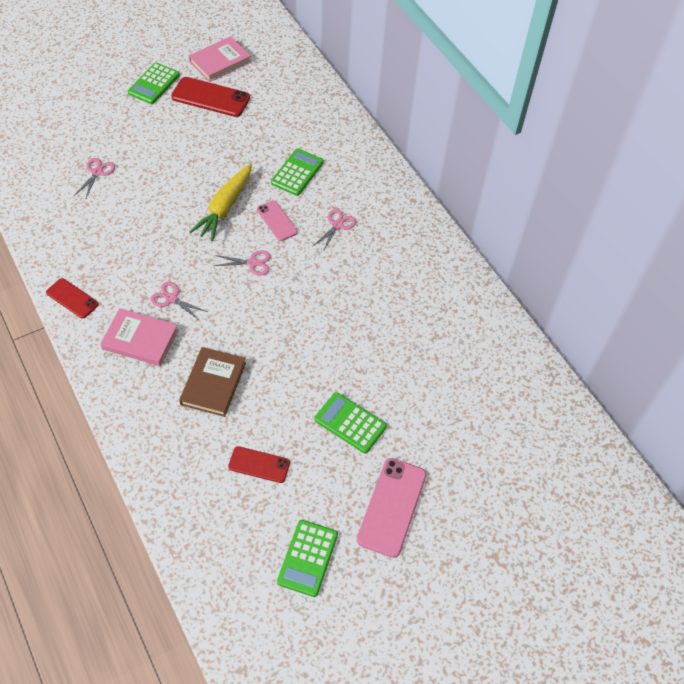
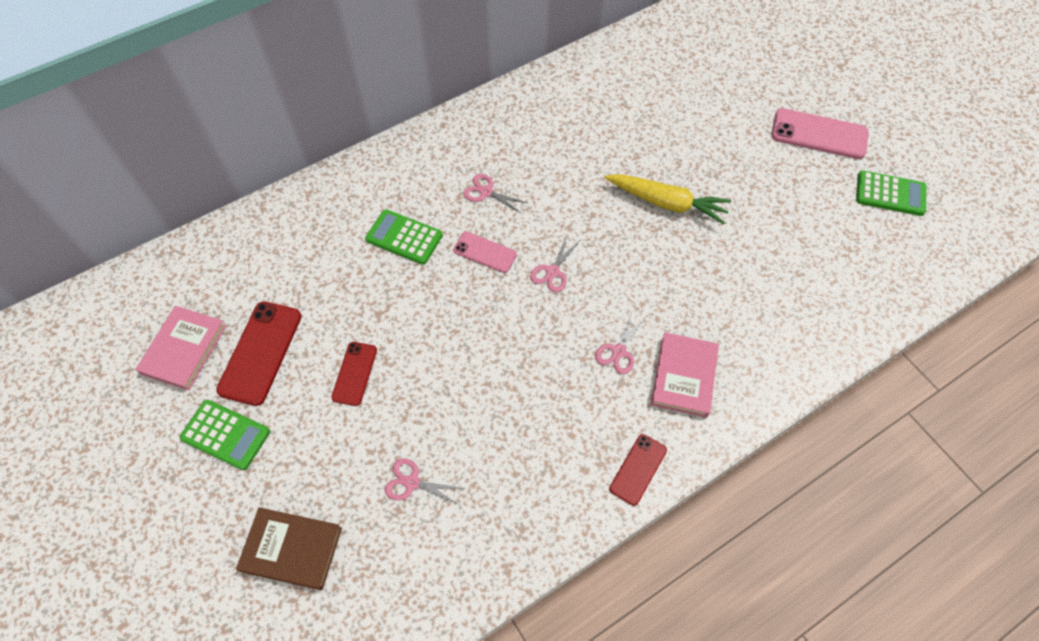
camera: 90 degrees left, 5 degrees up
brown book [179,347,246,417] -> brown book moved to [236,507,342,590]
pink book [189,36,251,82] -> pink book turned 60 degrees clockwise [136,306,226,391]
yellow carrot [190,163,252,241] -> yellow carrot moved to [605,174,731,225]
pink scissors [214,250,271,276] -> pink scissors turned 150 degrees counterclockwise [530,235,580,292]
red phone [228,446,290,483] -> red phone moved to [331,342,377,406]
pink phone [257,200,298,241] -> pink phone turned 60 degrees clockwise [453,232,517,273]
green calculator [315,392,387,453] -> none

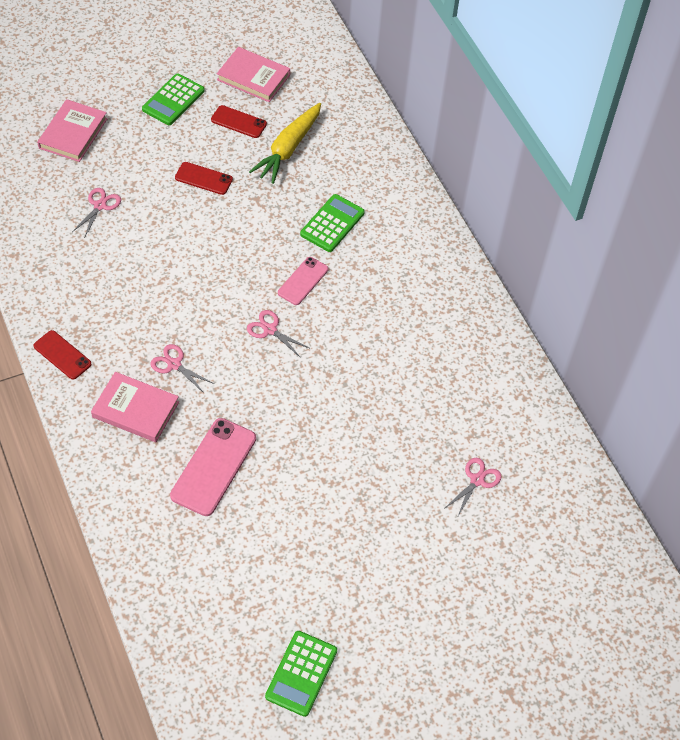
camera: 95 degrees right, 5 degrees down
red phone [216,301,301,406] -> red phone [211,105,267,138], size x0.60
brown book [236,507,342,590] -> pink book [37,99,107,162]
pink scissors [463,174,527,214] -> pink scissors moved to [445,458,502,518]
yellow carrot [605,174,731,225] -> yellow carrot moved to [249,103,321,184]
pink phone [771,108,869,159] -> pink phone moved to [170,418,256,516]

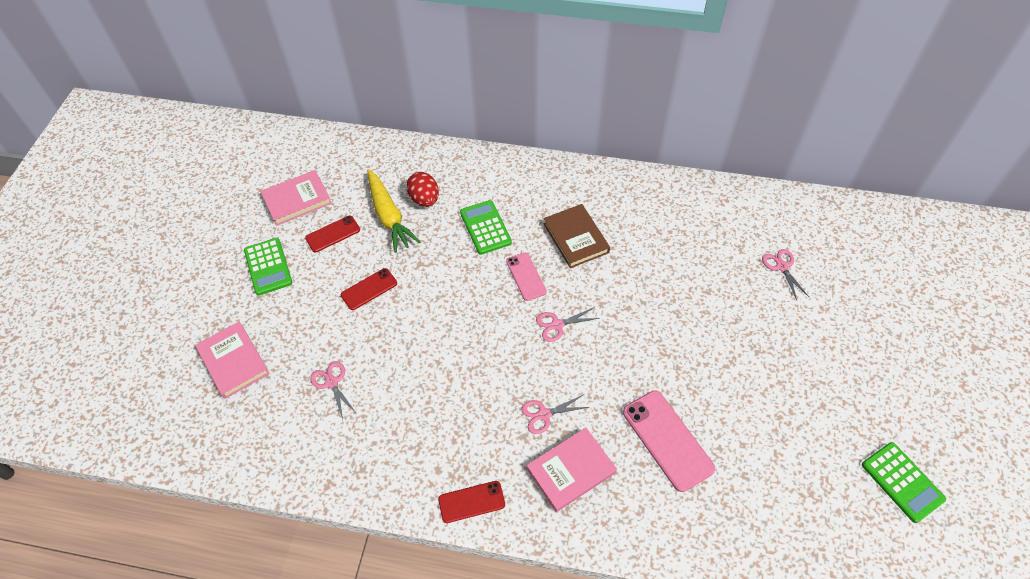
camera: 50 degrees left, 0 degrees up
none -> red egg [406,172,439,207]
none -> brown book [543,204,610,268]

